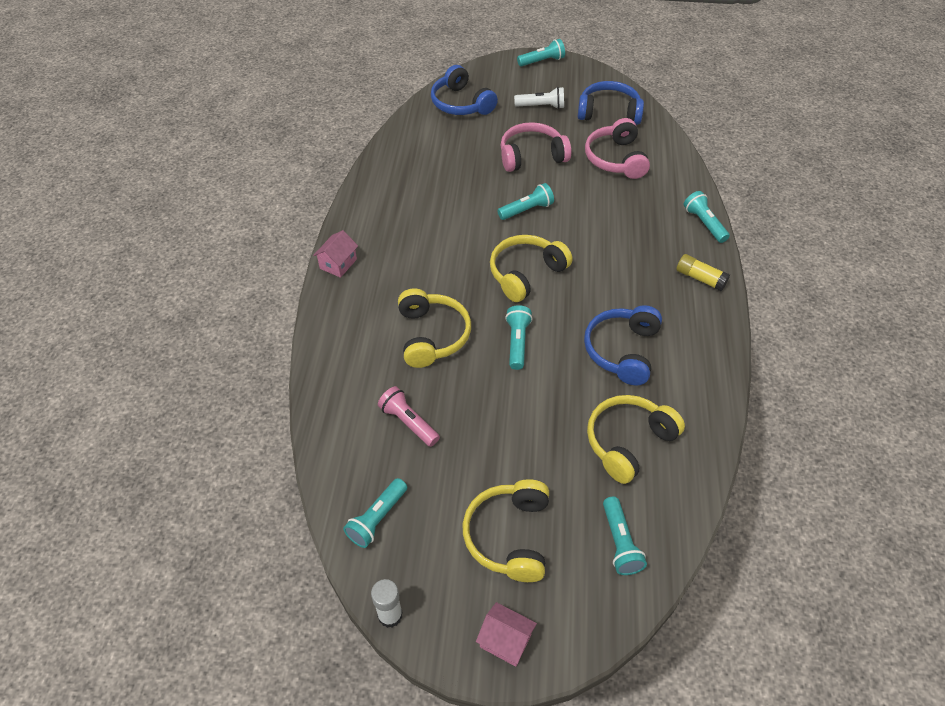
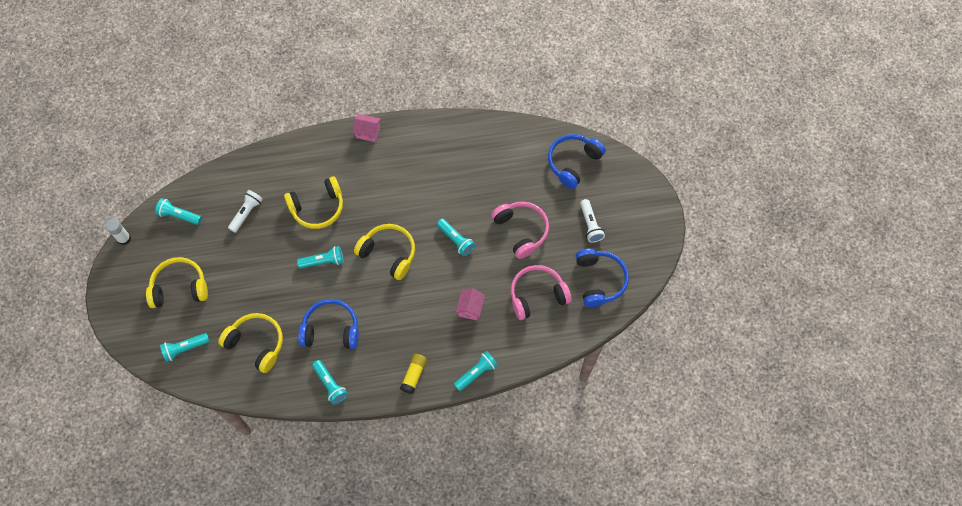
camera: 75 degrees right, 15 degrees up
pink flashlight [378,386,440,447] -> white flashlight [228,190,263,233]
pink house [476,602,537,667] -> pink house moved to [456,288,485,320]
turquoise flashlight [517,39,565,66] -> turquoise flashlight moved to [312,360,348,405]

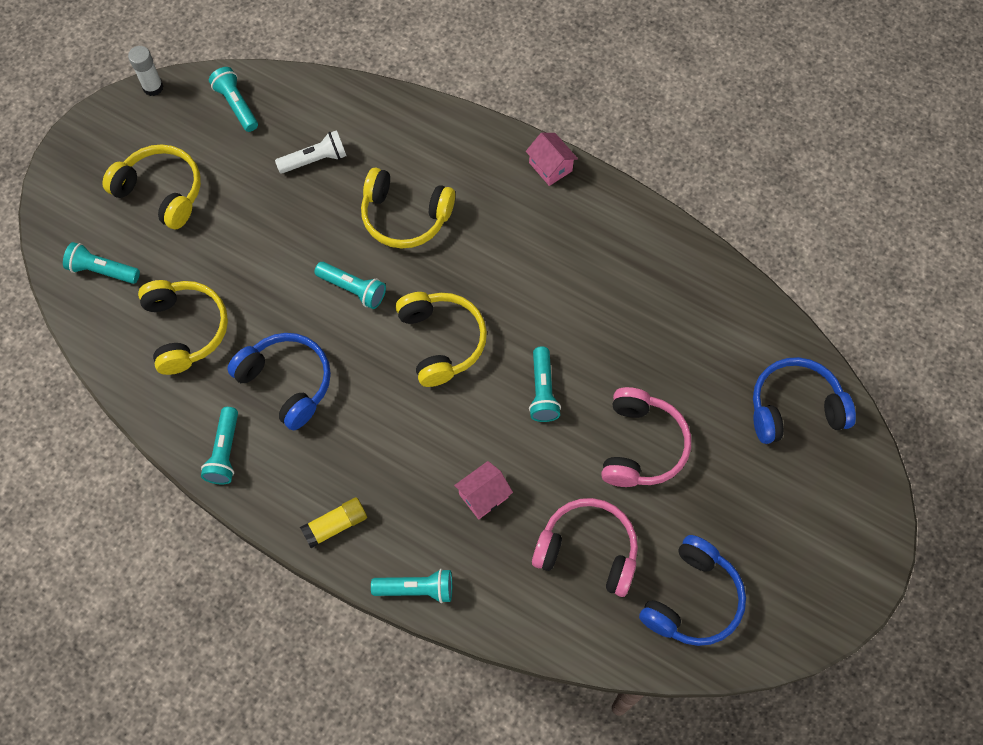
camera: 40 degrees right, 0 degrees up
white flashlight [580,199,605,243] -> none

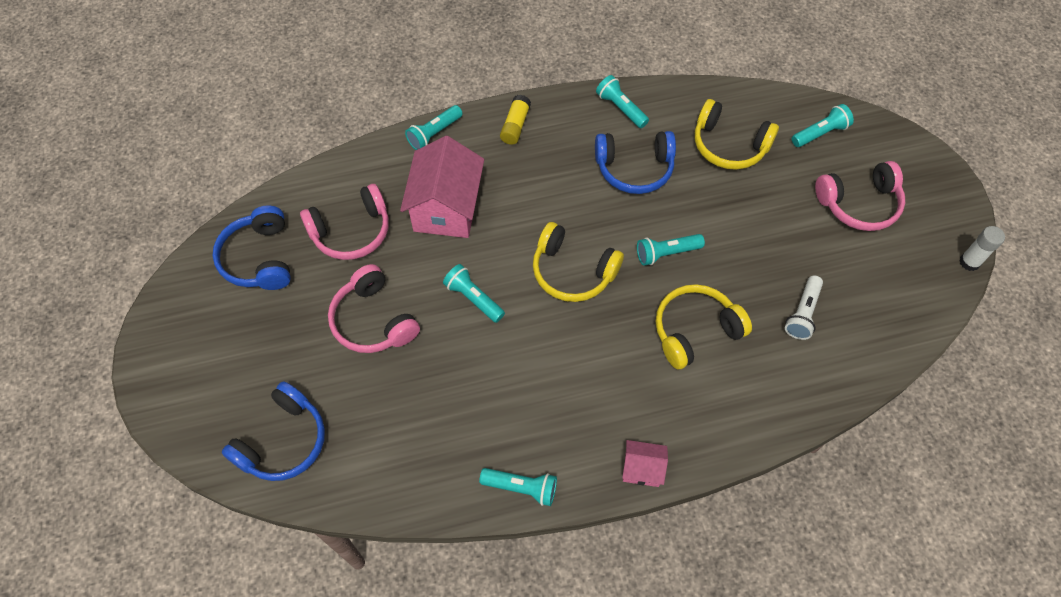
camera: 135 degrees right, 5 degrees down
yellow headphones [102,144,201,229] -> pink headphones [815,161,905,231]
turquoise flashlight [209,67,258,132] -> turquoise flashlight moved to [479,468,557,506]
pink house [454,461,513,519] -> pink house [400,136,484,238], size x2.04

